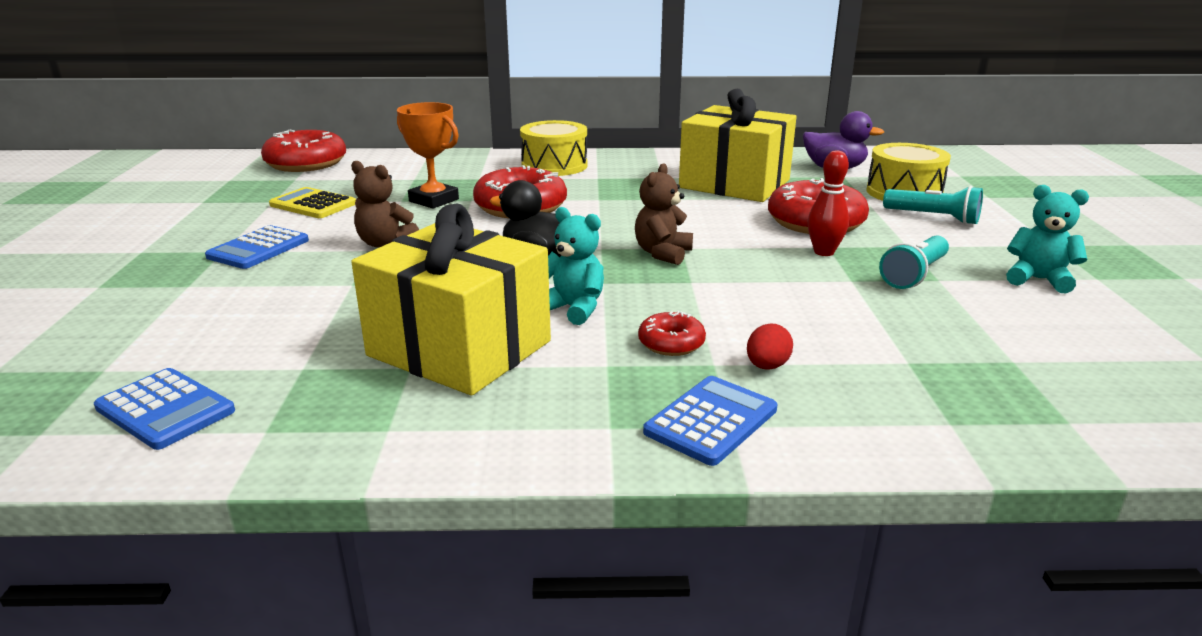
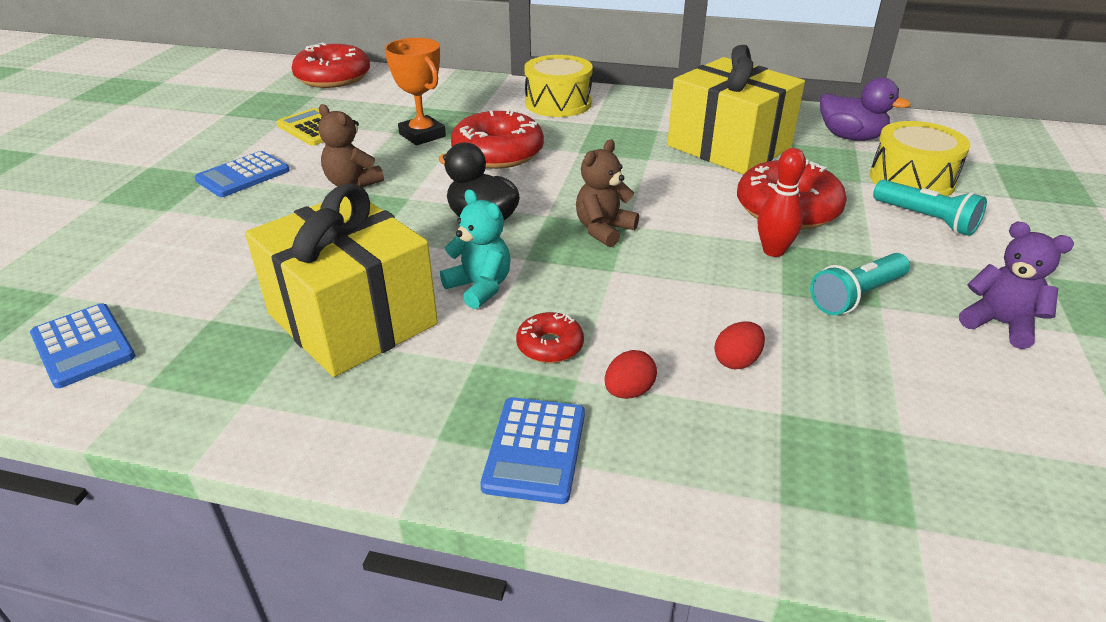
camera: 15 degrees right, 10 degrees up
blue calculator [643,376,778,466] -> blue calculator turned 135 degrees clockwise [480,397,585,504]
turquoise teddy bear [1006,185,1089,293] -> purple teddy bear [959,222,1074,349]
none -> red egg [714,321,765,369]

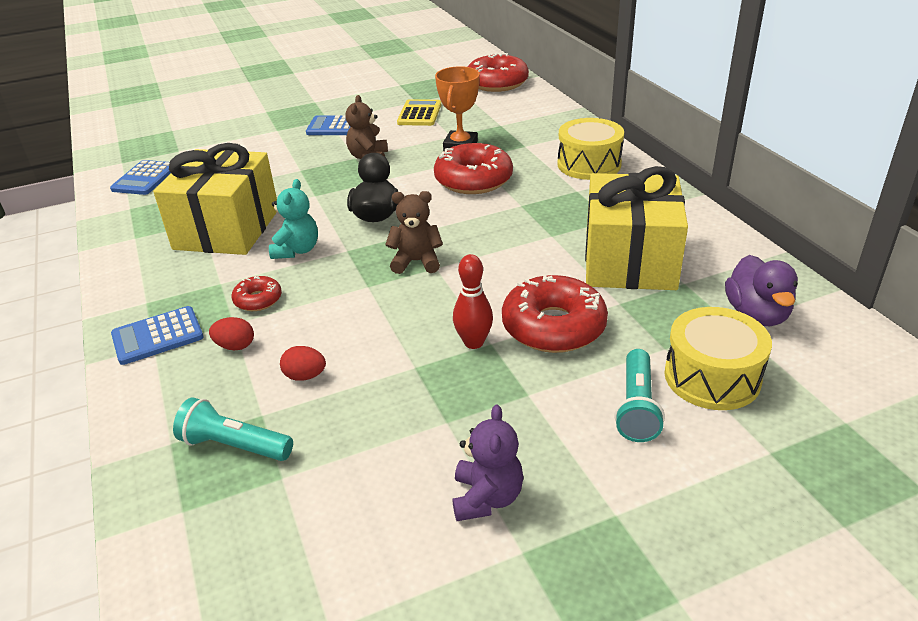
camera: 55 degrees right, 0 degrees up
turquoise flashlight [810,253,910,315] -> turquoise flashlight moved to [173,398,293,461]

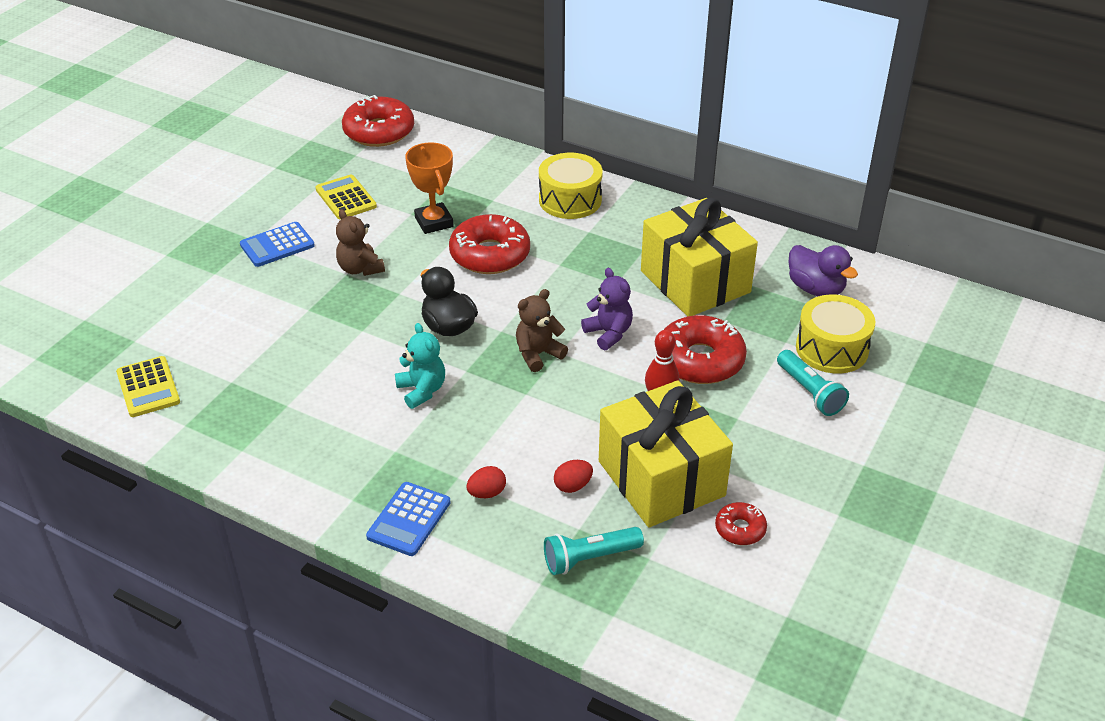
camera: 40 degrees left, 5 degrees up
blue calculator [110,160,171,195] -> yellow calculator [116,356,180,417]
yellow gift [153,143,277,255] -> yellow gift moved to [599,380,733,527]
red donut [231,276,282,311] -> red donut moved to [715,502,767,545]
purple teddy bear [452,404,524,521] -> purple teddy bear moved to [581,268,633,350]

